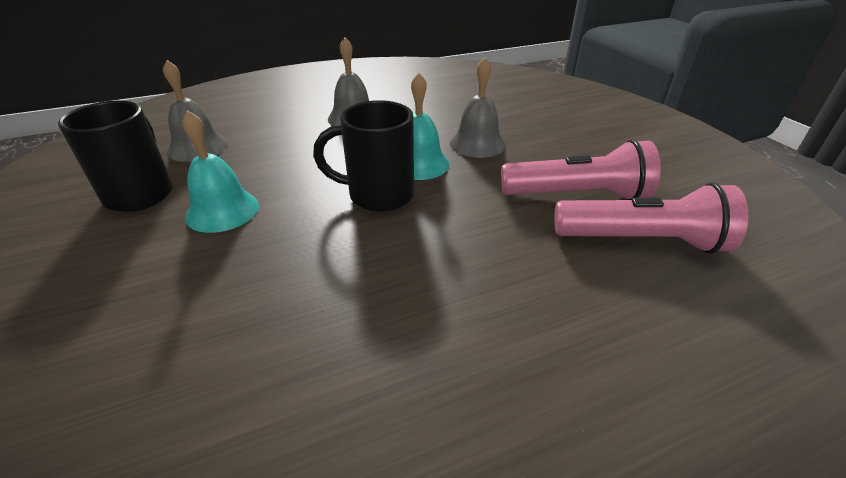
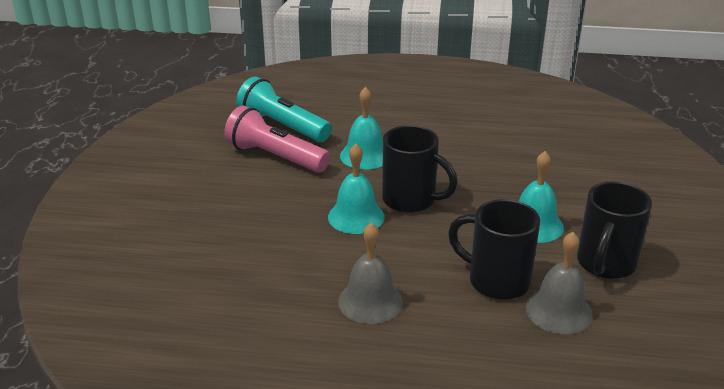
camera: 150 degrees left, 5 degrees down
grey bell [450,57,506,158] -> none
pink flashlight [554,183,748,254] -> turquoise flashlight [236,76,332,142]
none -> turquoise bell [340,87,383,170]
none -> black mug [448,199,540,300]

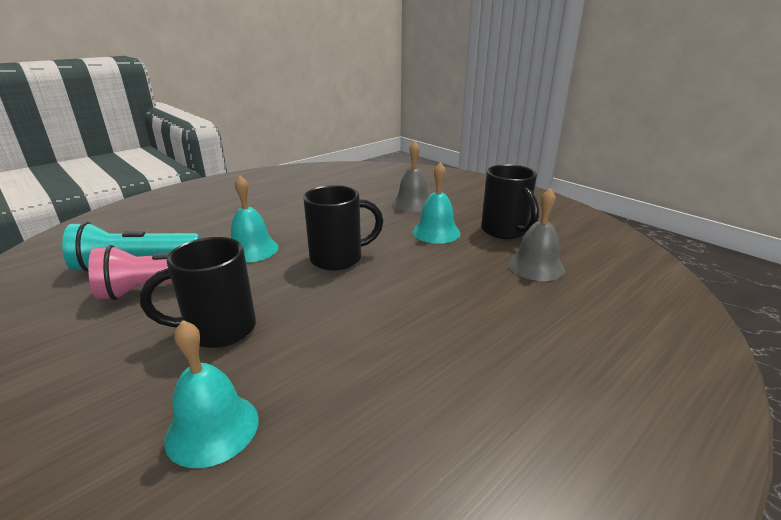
camera: 50 degrees left, 5 degrees down
turquoise bell [328,144,385,234] -> turquoise bell moved to [164,320,259,468]
grey bell [338,223,403,324] -> grey bell moved to [392,141,429,212]
black mug [448,199,540,300] -> black mug moved to [140,237,256,348]

